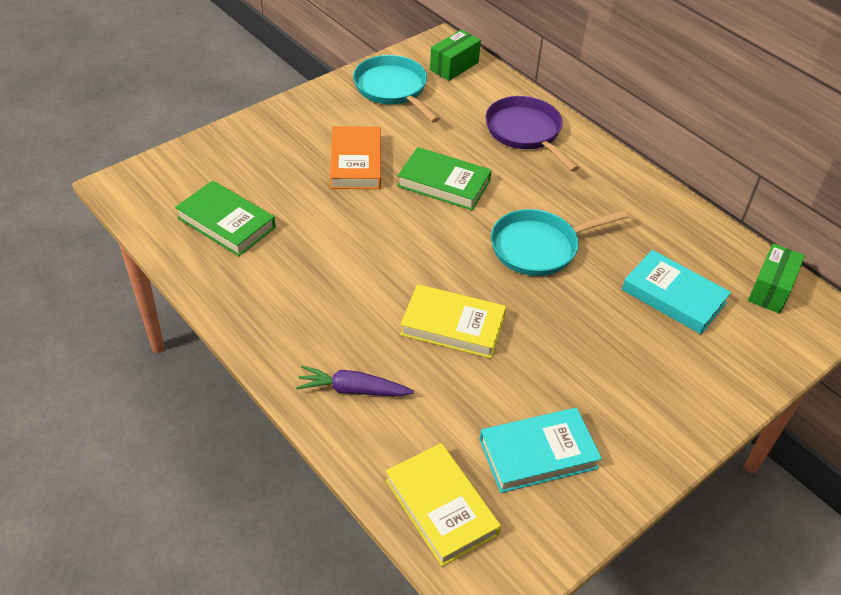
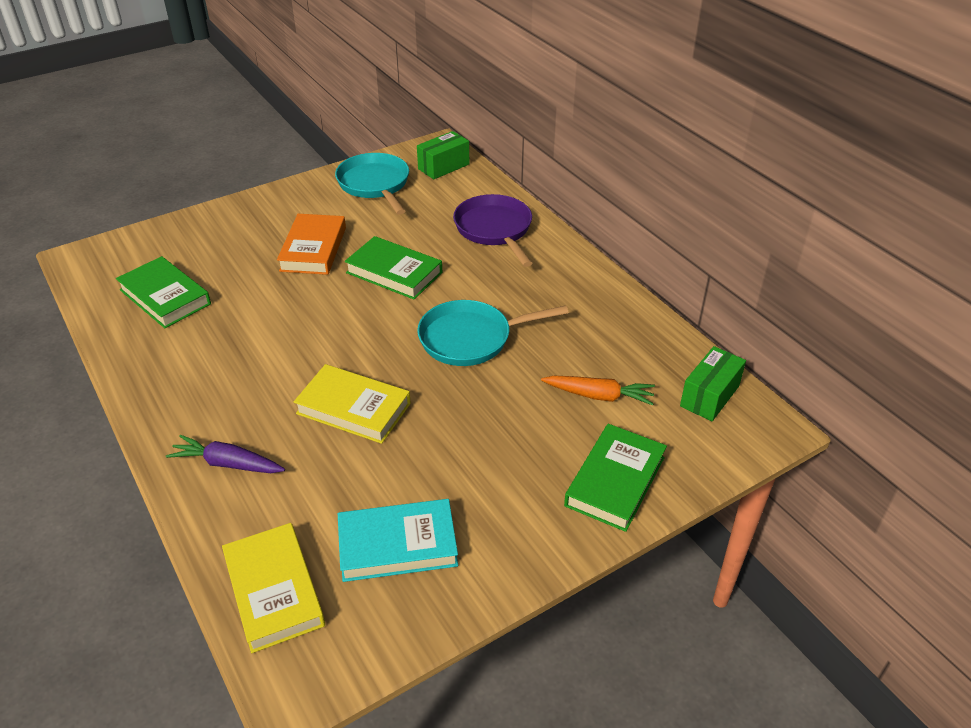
camera: 10 degrees right, 5 degrees down
turquoise book [622,250,731,334] -> orange carrot [541,376,655,406]
none -> green book [564,424,667,532]

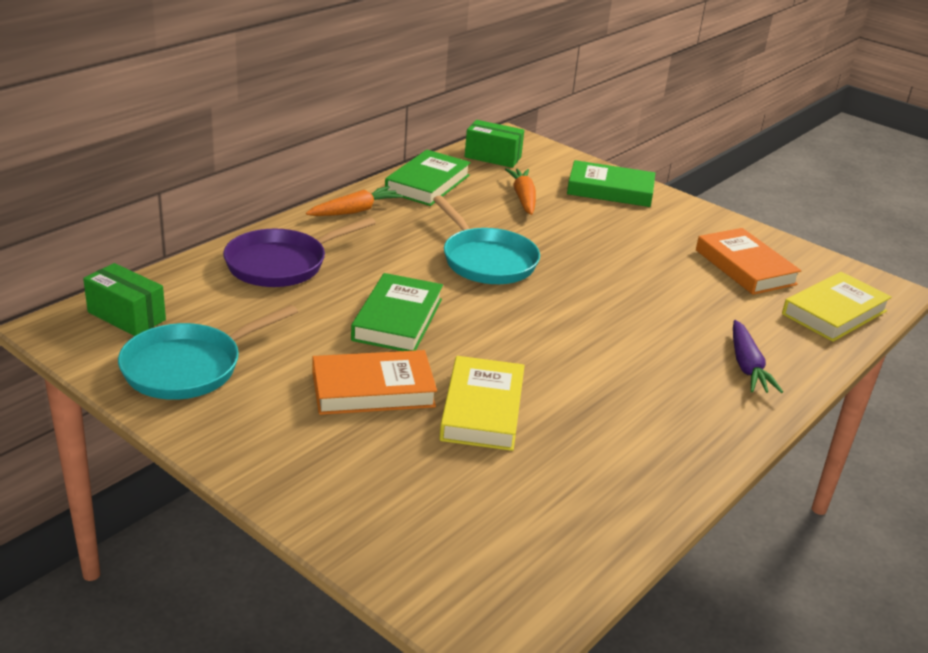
camera: 110 degrees left, 10 degrees down
green book [116,256,211,328] -> green book moved to [385,150,471,206]
yellow book [294,364,411,444] -> yellow book moved to [439,356,525,451]
turquoise book [338,499,458,582] -> orange book [696,228,801,295]
none -> orange carrot [306,186,403,216]

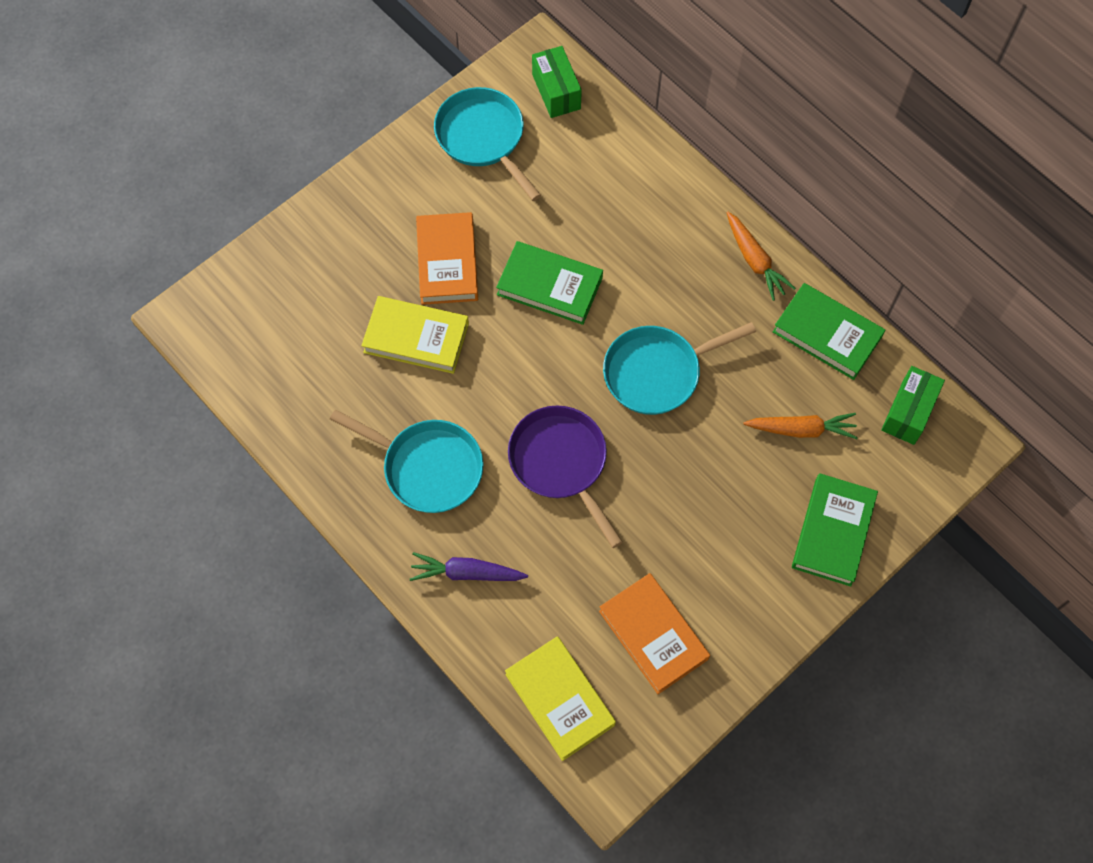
camera: 100 degrees right, 35 degrees up
green box [83,263,166,336] -> green box turned 60 degrees counterclockwise [532,46,582,118]
purple pan [223,217,376,287] -> purple pan moved to [508,406,623,548]
orange book [696,228,801,295] -> orange book turned 75 degrees clockwise [599,573,710,694]
none -> turquoise pan [330,410,484,513]

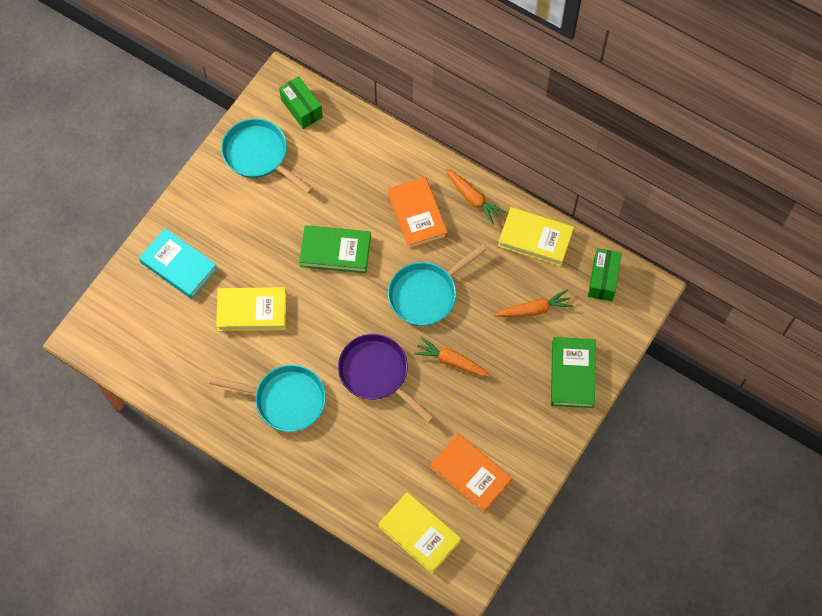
camera: 15 degrees left, 0 degrees up
purple carrot [410,552,528,581] -> none
orange book [416,212,478,305] -> orange book moved to [388,177,448,250]
green book [773,283,885,380] -> yellow book [498,207,574,266]
none -> turquoise book [139,228,218,299]
none -> orange carrot [414,337,491,377]

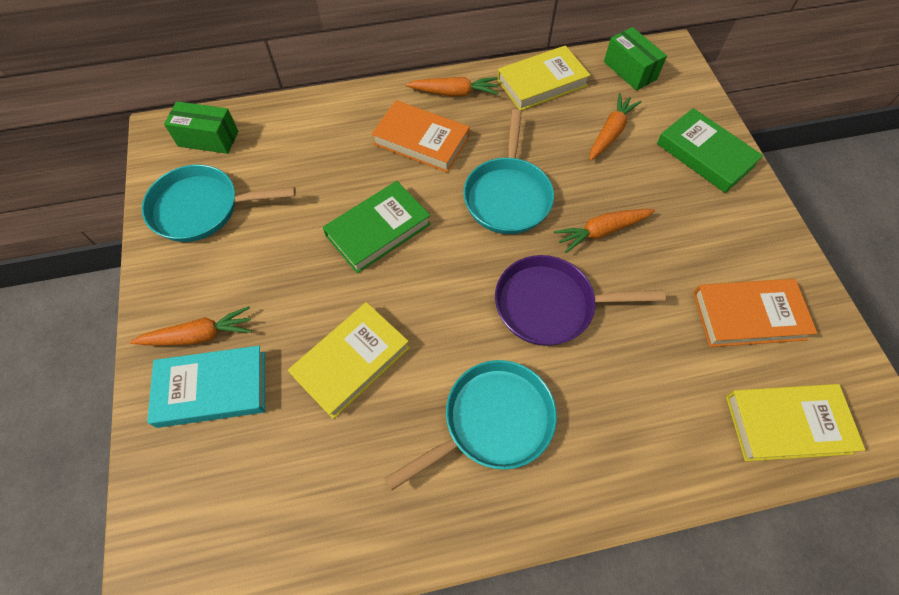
camera: 45 degrees left, 5 degrees down
none -> orange carrot [130,306,252,346]

